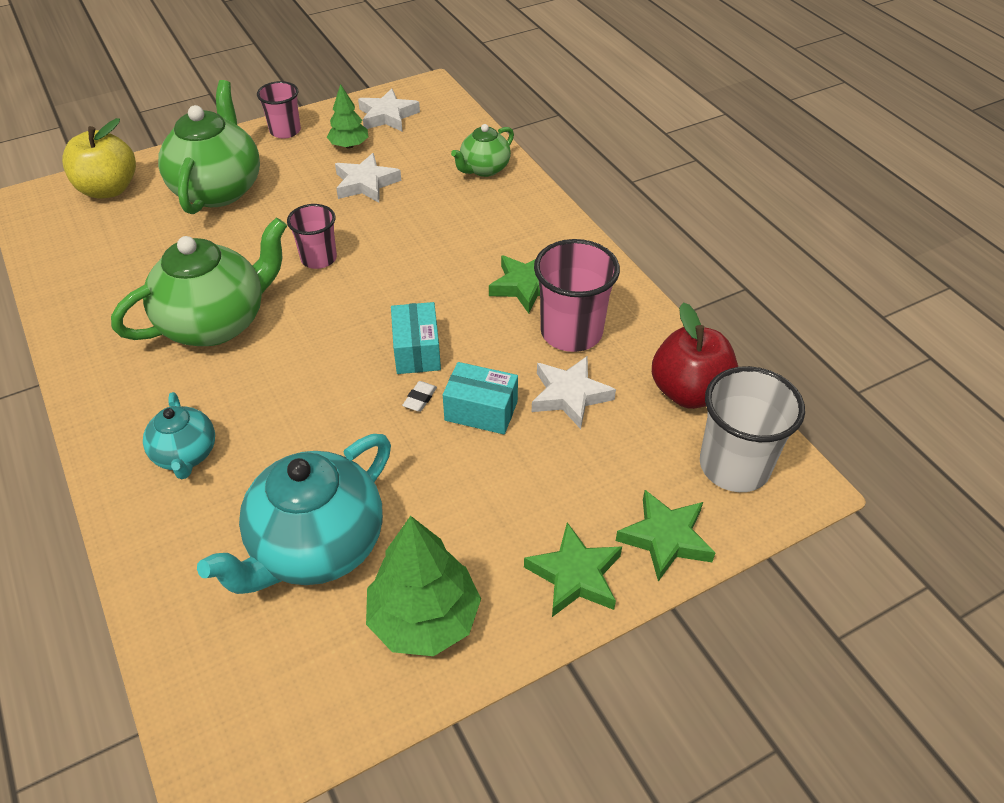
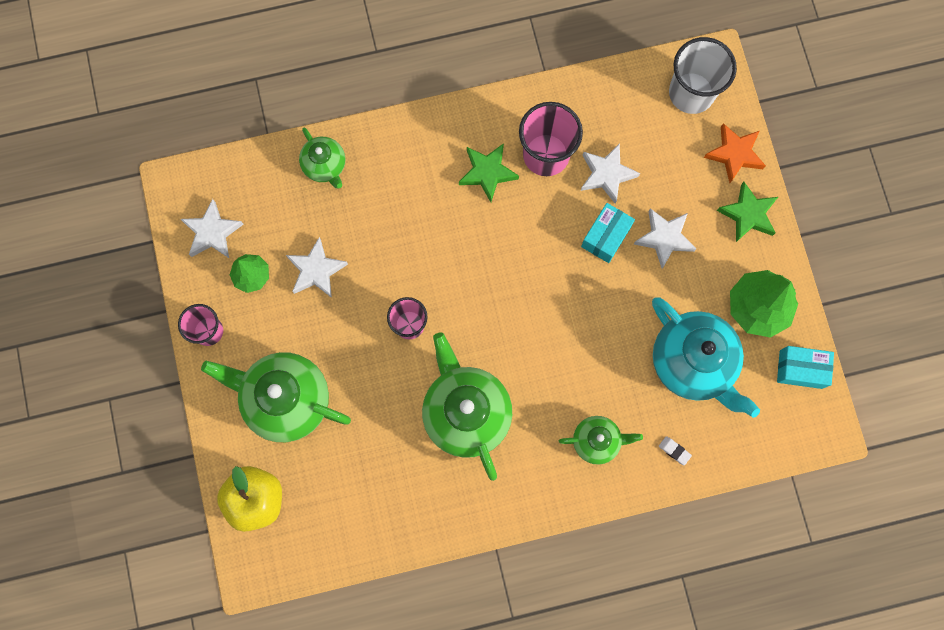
camera: 75 degrees left, 30 degrees up
turquoise teapot [143,392,215,479] -> green teapot [559,416,643,465]
turquoise box [391,302,441,374] -> turquoise box moved to [777,346,834,389]
white eraser [402,381,437,412] -> white eraser moved to [659,436,692,465]
green star [616,490,715,581] -> orange star [704,123,766,183]
red apple [652,302,738,409] -> none
none -> white star [634,208,696,268]

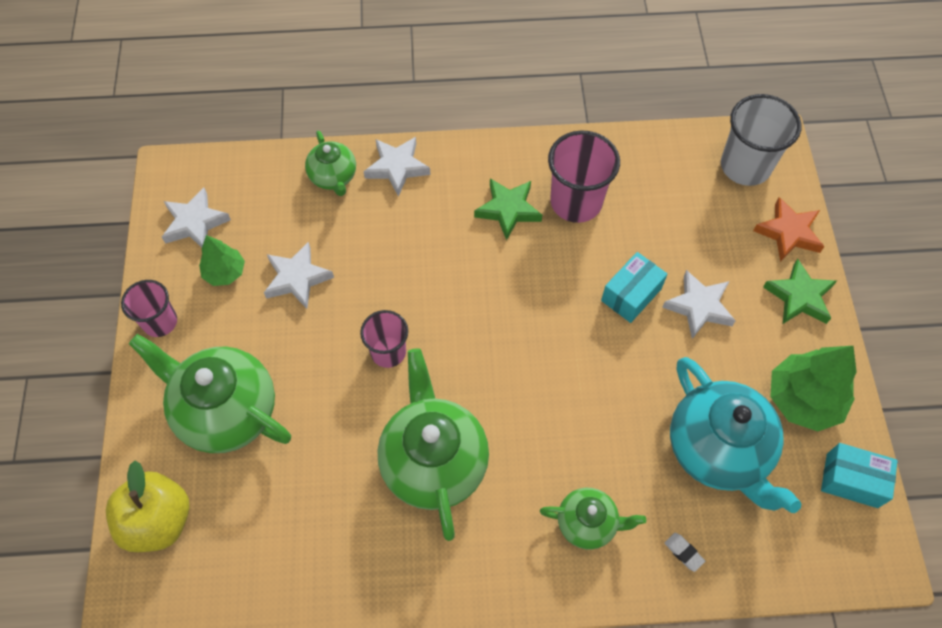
camera: 10 degrees right, 15 degrees down
white star [581,143,640,204] -> white star moved to [364,137,431,197]

